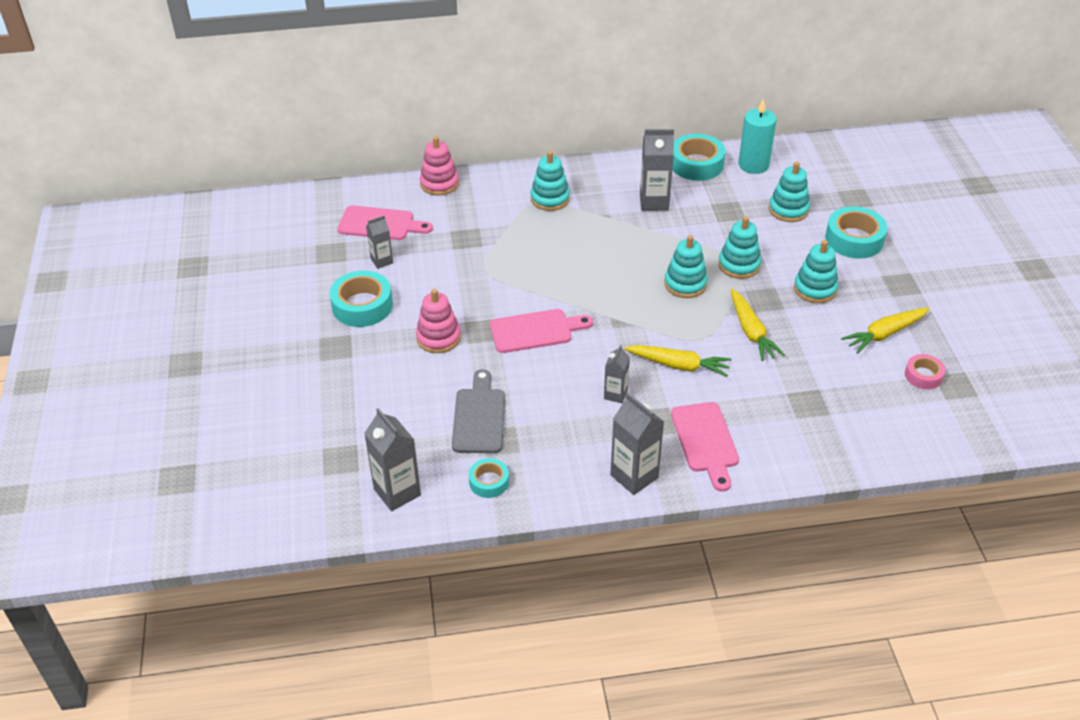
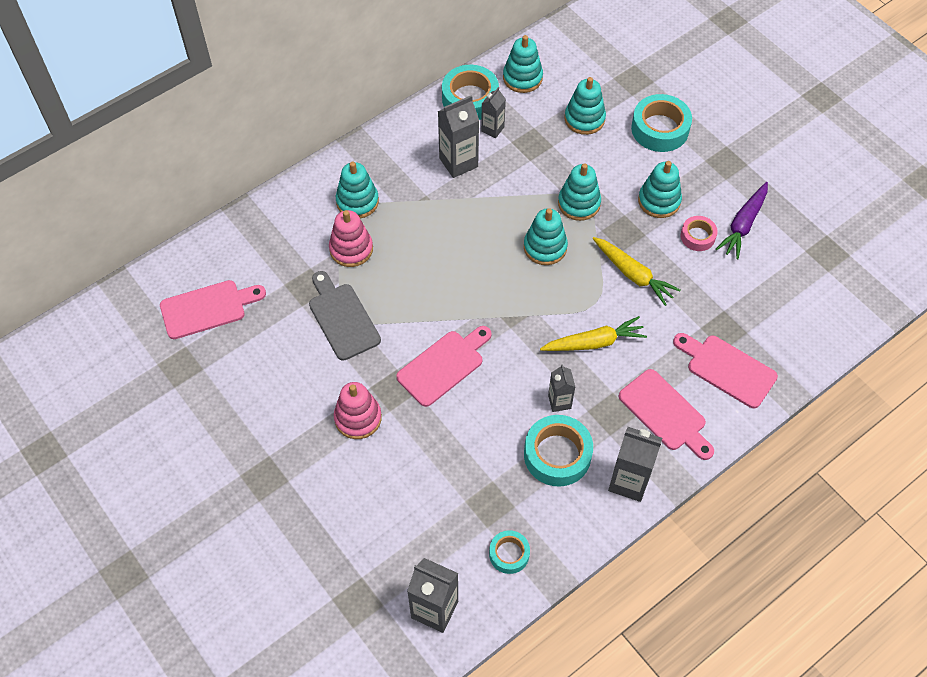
camera: 30 degrees left, 15 degrees up
turquoise tape [329,271,393,327] -> turquoise tape moved to [524,415,593,487]
grey carton [366,216,393,269] -> grey carton moved to [481,87,506,138]
pink stacking toy [420,136,459,195] -> pink stacking toy moved to [329,210,373,267]
grey cutting board [452,369,505,453] -> grey cutting board moved to [309,271,381,361]
turquoise candle [739,99,776,174] -> turquoise stacking toy [503,35,543,93]
yellow carrot [841,308,929,354] -> purple carrot [716,182,768,259]
pink tape [905,354,945,389] -> pink tape moved to [680,216,718,251]
none -> pink cutting board [673,333,778,408]

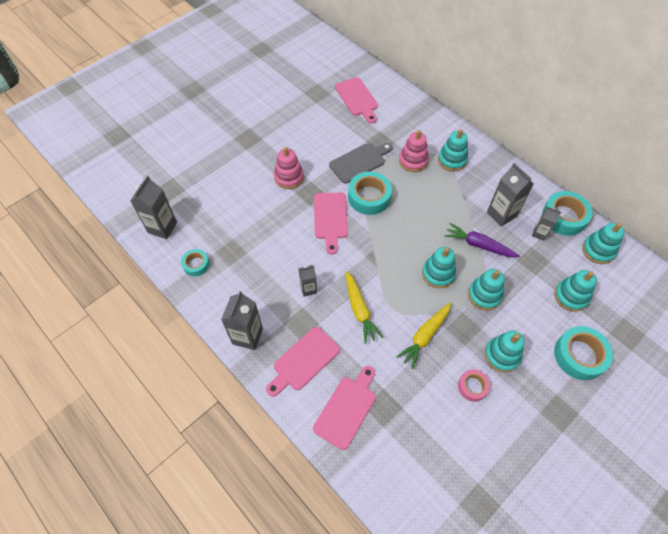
camera: 85 degrees right, 0 degrees up
pink cutting board [396,326,492,407] -> pink cutting board turned 45 degrees clockwise [314,193,348,255]
turquoise tape [524,415,593,487] -> turquoise tape moved to [348,171,392,215]
purple carrot [716,182,768,259] -> purple carrot moved to [444,223,520,257]

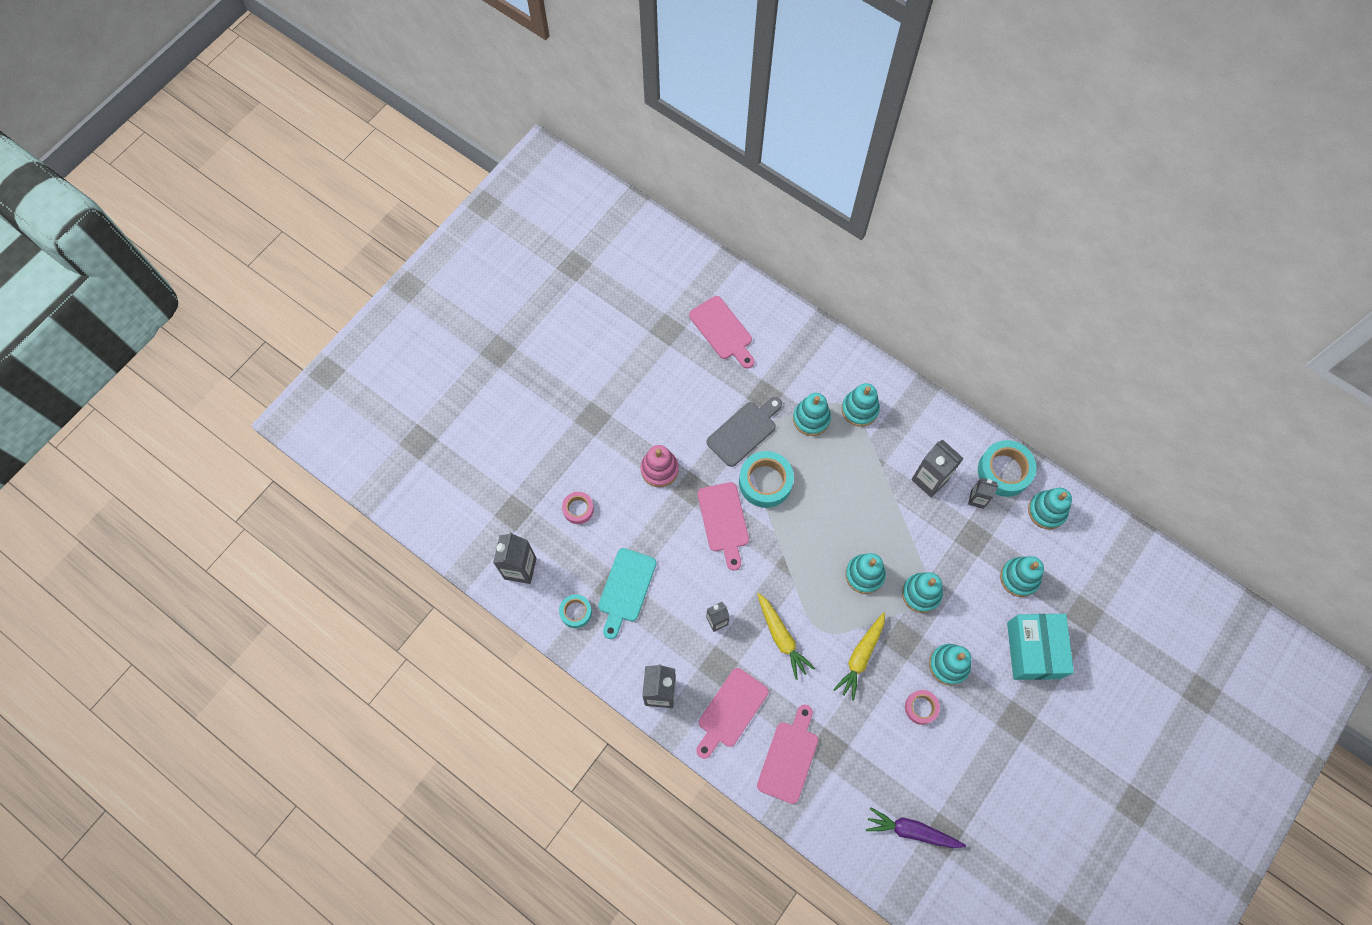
camera: 10 degrees left, 10 degrees up
pink stacking toy [399,130,429,172] -> turquoise stacking toy [793,393,831,436]
purple carrot [444,223,520,257] -> purple carrot moved to [866,807,966,848]
turquoise tape [554,326,613,380] -> turquoise box [1007,614,1074,680]
none -> pink tape [562,492,594,524]
none -> turquoise cutting board [598,548,656,639]

